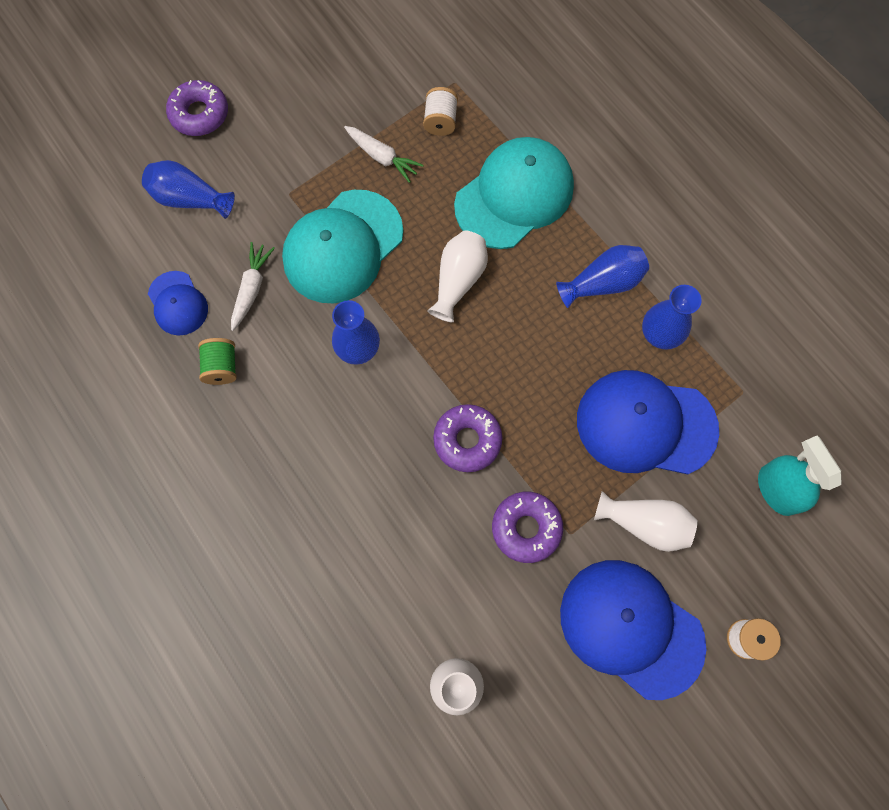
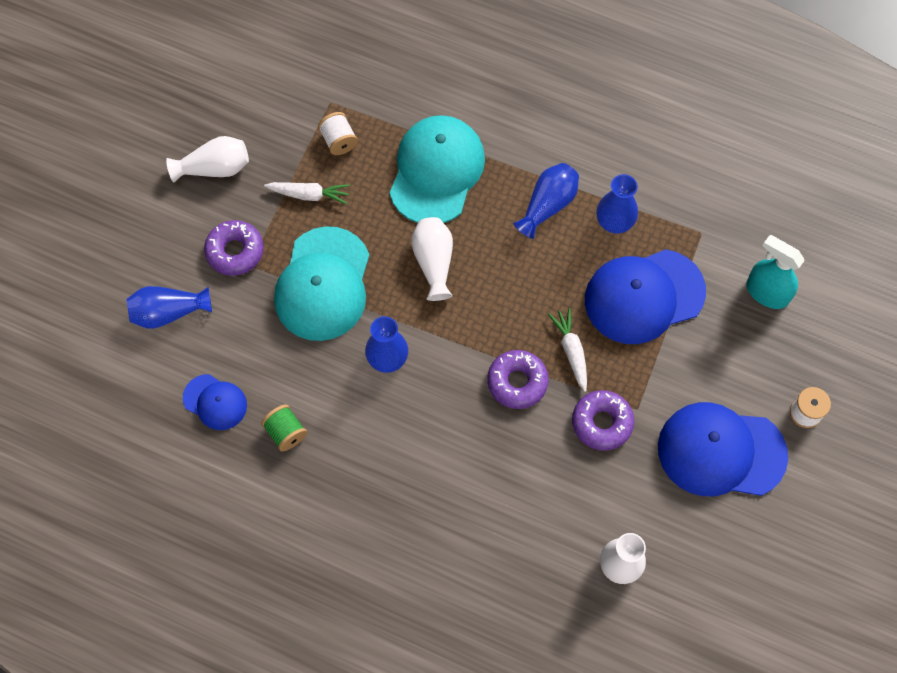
camera: 30 degrees left, 5 degrees down
purple donut [166,80,228,136] -> purple donut moved to [204,220,264,276]
white carrot [231,242,275,331] -> white carrot moved to [548,308,587,392]
white vase [594,491,698,552] -> white vase moved to [166,136,249,183]

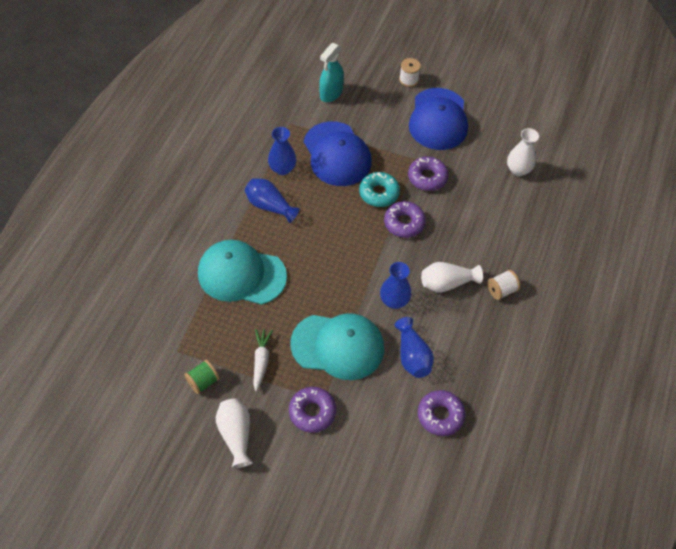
camera: 95 degrees left, 10 degrees down
blue vase [127,286,212,329] -> blue vase moved to [395,317,434,378]
blue cap [183,374,247,430] -> purple donut [418,390,465,436]
green spool [261,405,307,451] -> green spool moved to [184,360,220,394]
white spool [318,112,358,155] -> white spool moved to [487,270,520,300]
white vase [411,217,453,301] -> white vase moved to [421,262,483,293]
white carrot [548,308,587,392] -> turquoise donut [359,172,400,207]

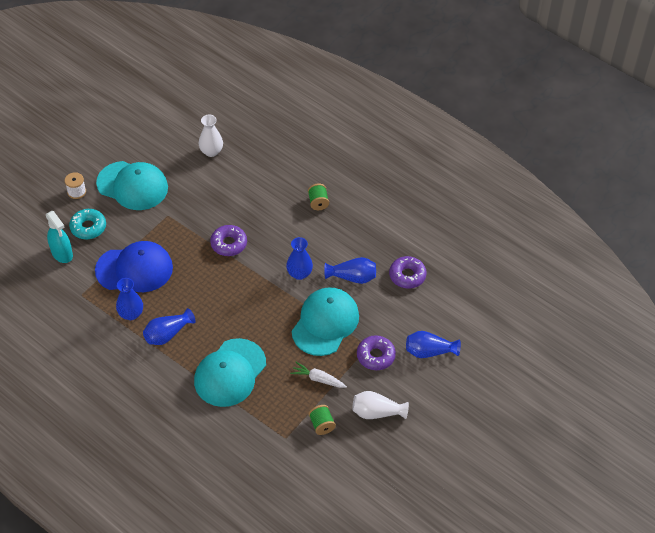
camera: 70 degrees left, 5 degrees down
turquoise donut [359,172,400,207] -> turquoise donut moved to [69,209,106,240]
purple donut [408,157,448,191] -> none
blue cap [409,88,468,150] -> turquoise cap [96,161,168,210]
white vase [421,262,483,293] -> none
white spool [487,270,520,300] -> green spool [308,184,329,210]
none -> blue vase [406,331,461,358]

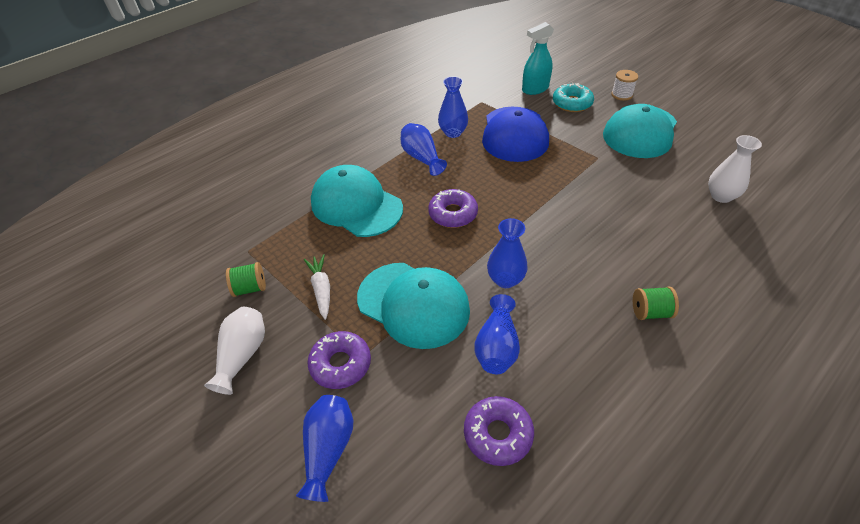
camera: 100 degrees right, 5 degrees down
purple donut [210,225,247,256] -> purple donut moved to [428,189,478,228]
white carrot [290,362,347,388] -> white carrot turned 45 degrees counterclockwise [304,254,330,320]

